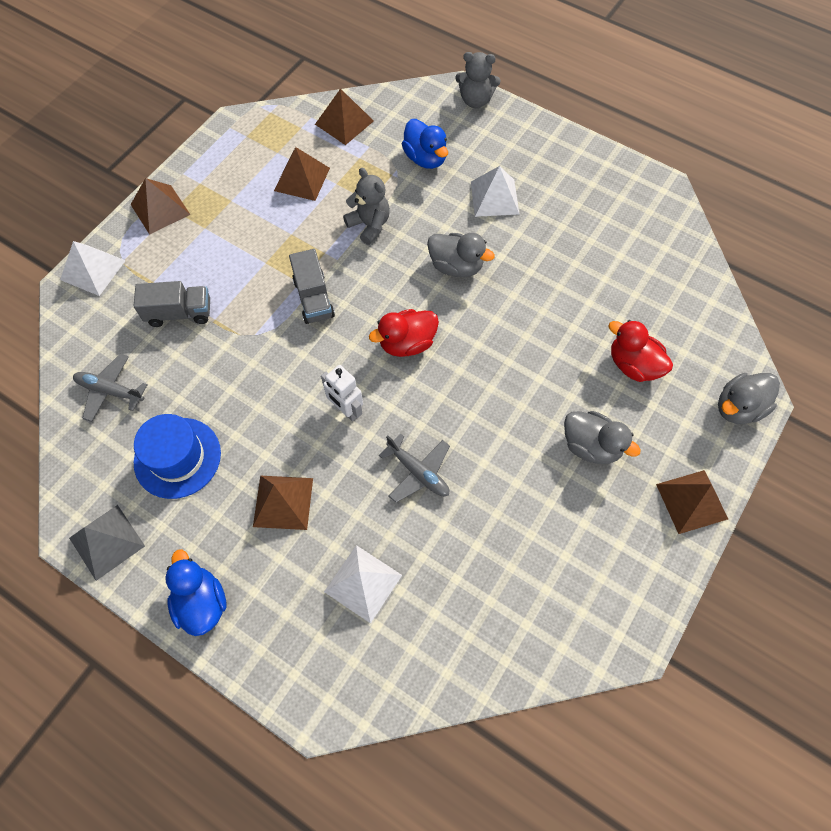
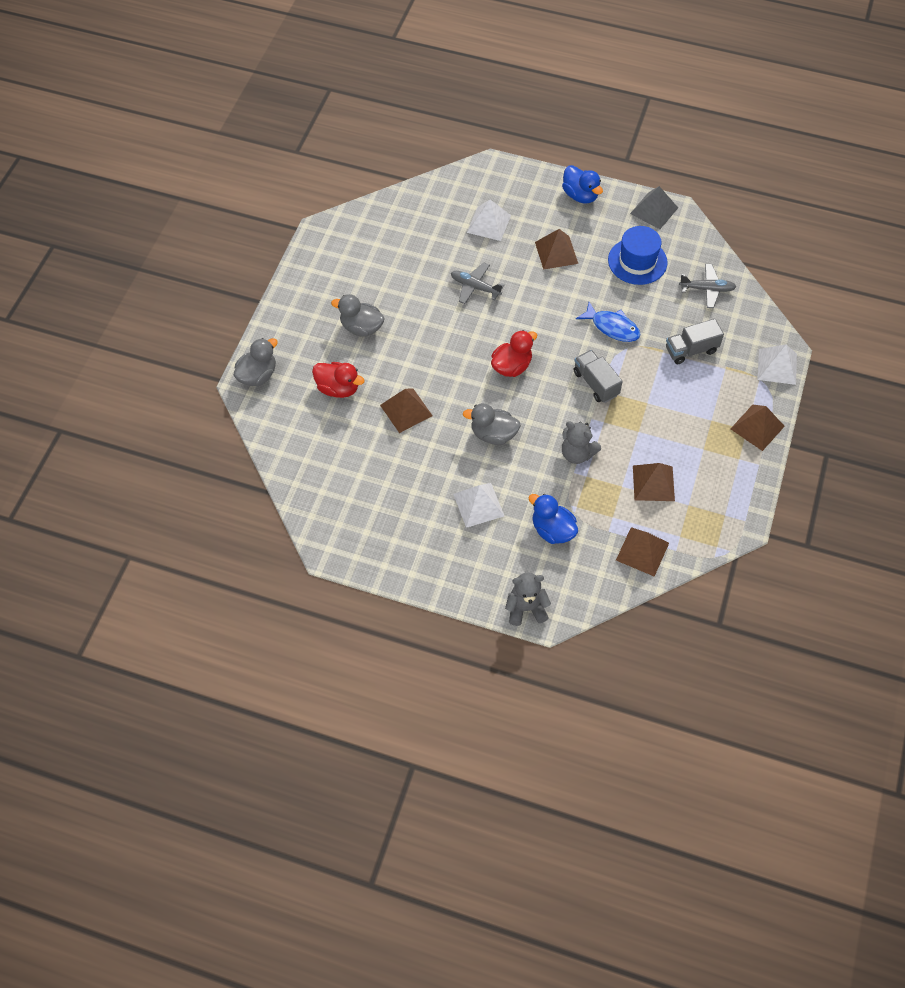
camera: 165 degrees right, 5 degrees down
white robot [321,365,363,421] -> none
brown pyramid [656,470,728,534] -> brown pyramid moved to [380,388,433,433]
none -> blue fish [576,302,641,342]

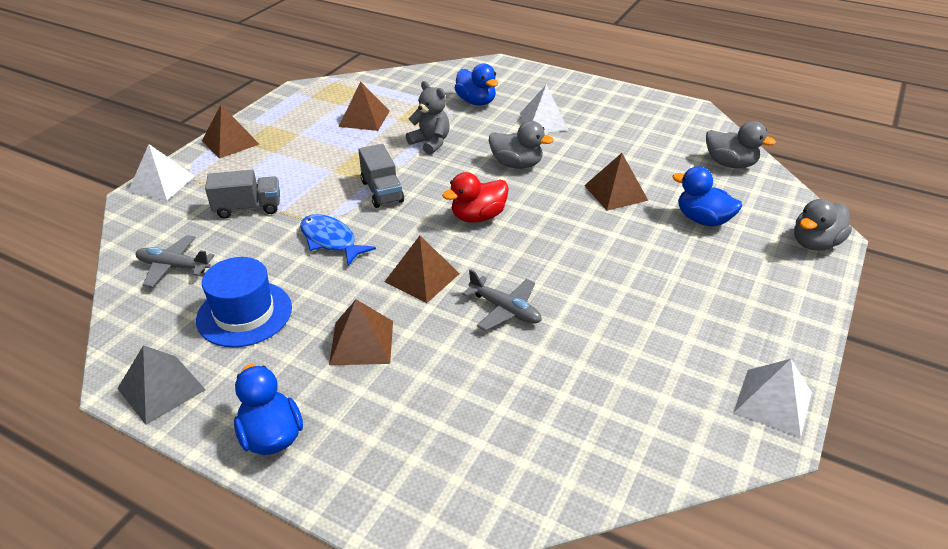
camera: 170 degrees left, 20 degrees down
red duck [312,362,364,398] -> blue duck [673,166,742,226]
grey duck [331,294,385,337] -> grey duck moved to [706,121,776,168]
white pyramid [467,200,511,241] -> white pyramid moved to [734,359,812,438]
grey teddy bear [505,573,551,626] -> none
brown pyramid [616,527,669,577] -> brown pyramid moved to [385,236,460,303]

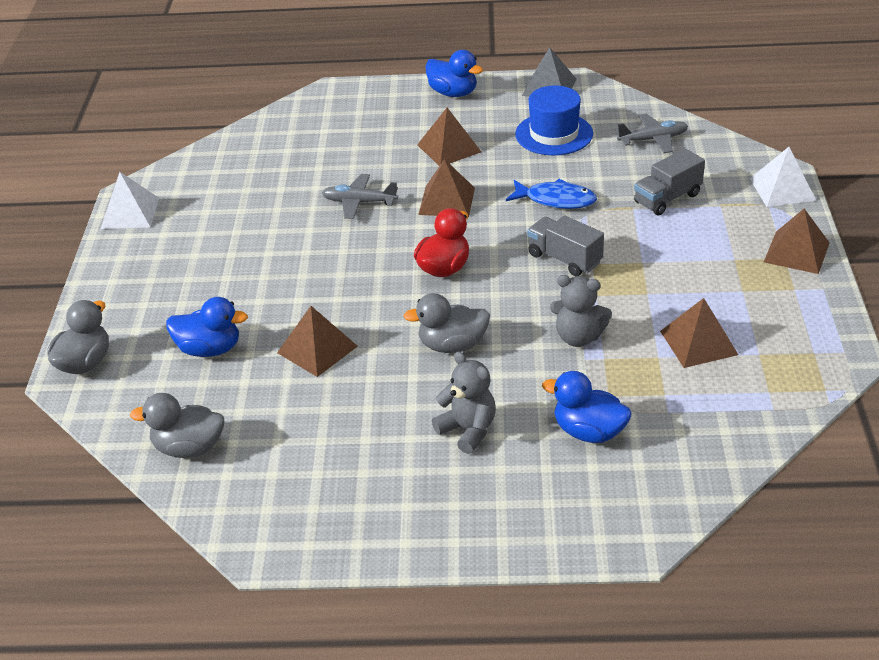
camera: 155 degrees right, 0 degrees up
white pyramid [520,85,568,132] -> grey teddy bear [432,351,496,454]

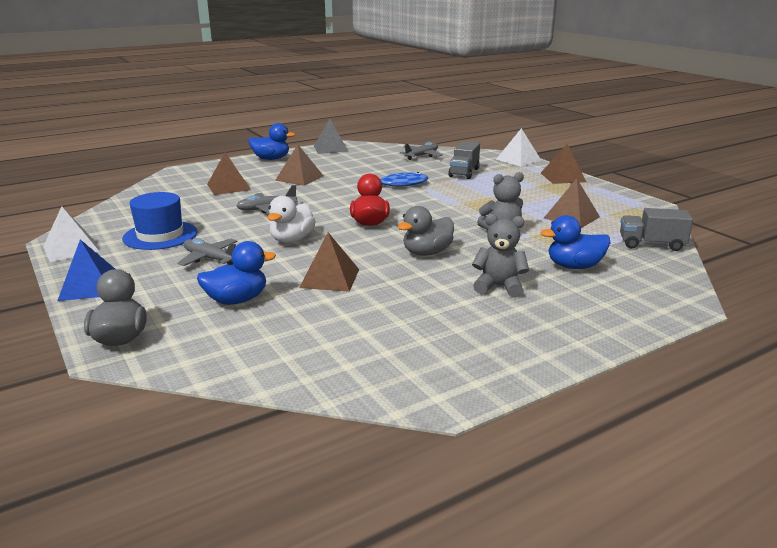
camera: 35 degrees left, 15 degrees down
grey duck [130,393,224,458] -> none
brown pyramid [418,159,475,217] -> brown pyramid moved to [207,152,251,195]
blue hat [515,85,593,155] -> blue hat moved to [122,192,198,250]
grey truck [527,215,604,276] -> grey truck moved to [620,208,693,251]
none -> blue pyramid [57,240,115,301]
none -> grey plane [177,238,237,266]
none -> white duck [267,196,316,243]

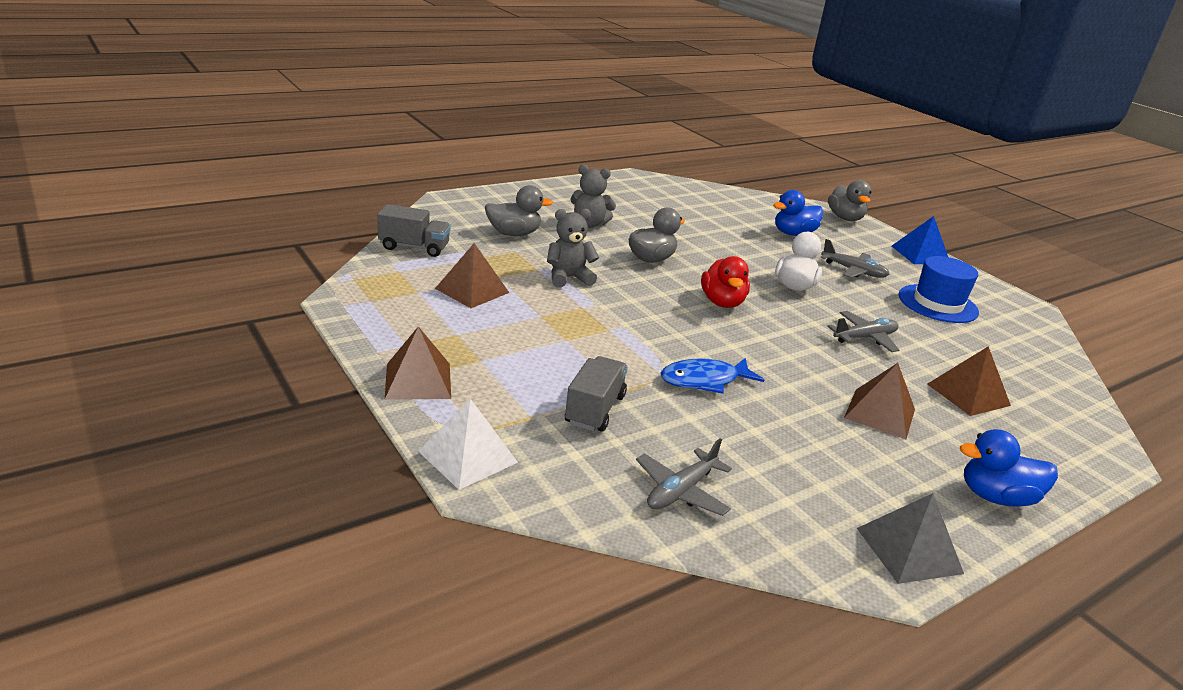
camera: 175 degrees right, 5 degrees up
white pyramid [43,206,100,262] -> none
brown pyramid [299,232,359,292] -> none
blue duck [541,215,611,269] -> grey duck [485,185,553,236]

